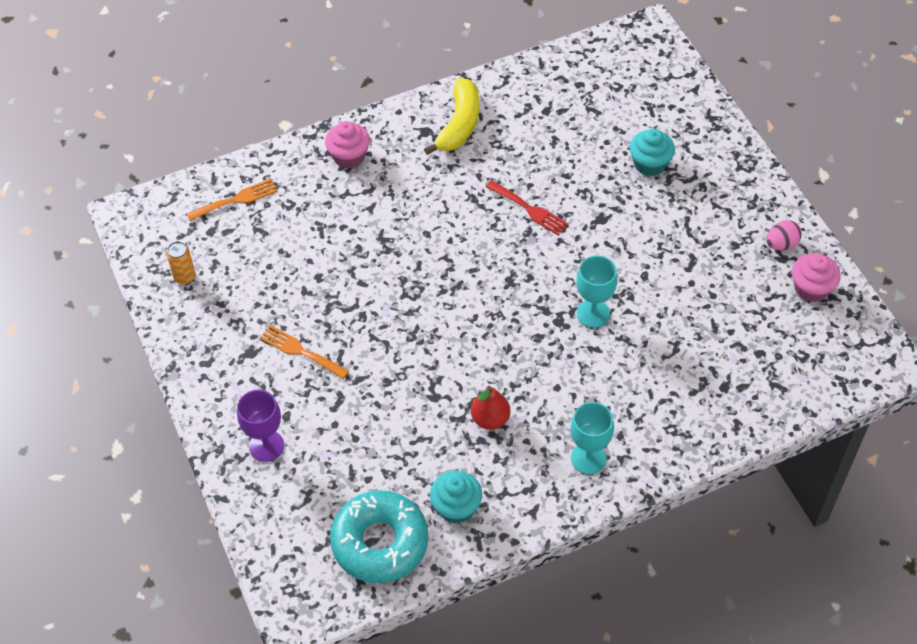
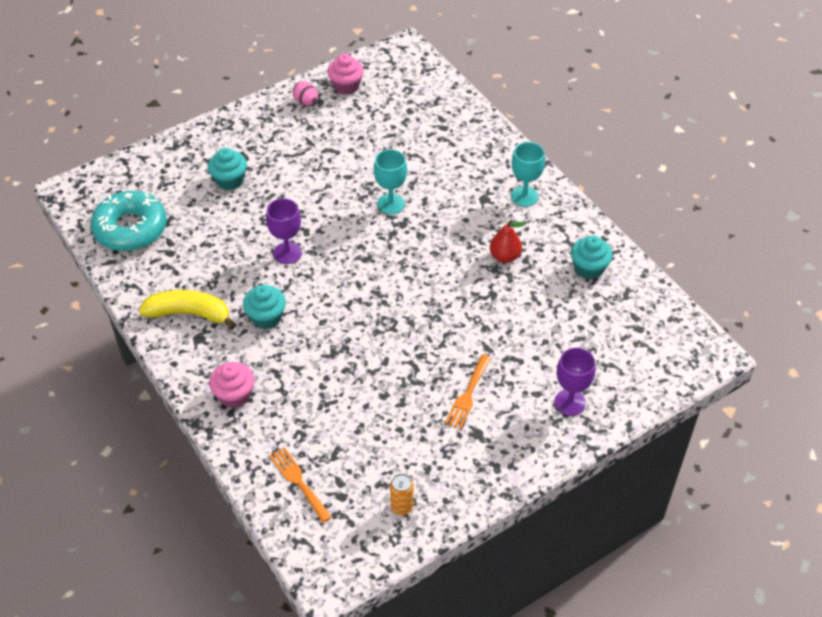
camera: 100 degrees left, 5 degrees down
turquoise donut [330,490,428,583] -> turquoise donut moved to [91,191,167,251]
red fork [486,180,569,235] -> purple goblet [266,198,302,264]
none -> turquoise cupcake [243,285,286,329]

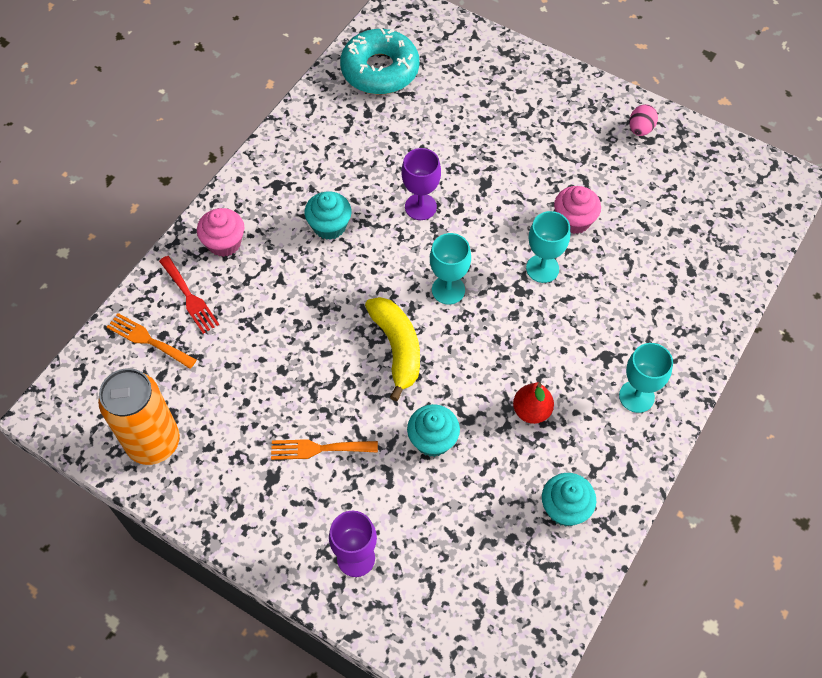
camera: 65 degrees right, 10 degrees up
yellow banana [139,290,236,329] -> yellow banana moved to [365,297,420,401]
turquoise cupcake [208,148,247,190] -> turquoise cupcake moved to [407,404,460,457]
orange fork [269,447,332,523] -> orange fork turned 90 degrees counterclockwise [107,313,197,369]
pink cupcake [327,54,364,95] -> pink cupcake moved to [554,186,601,234]
orange can [390,474,413,515] -> orange can [98,368,180,465], size x2.24
none -> red fork [159,256,219,334]
none -> turquoise goblet [430,233,471,304]

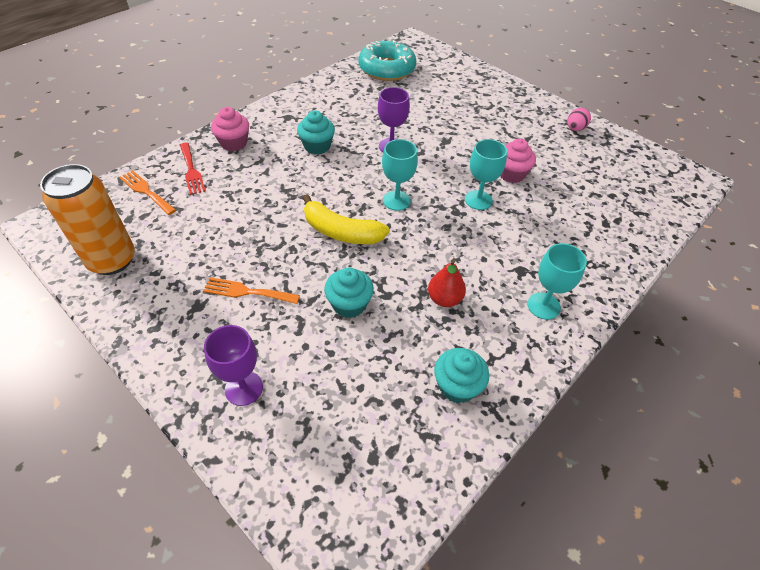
camera: 10 degrees right, 10 degrees down
yellow banana [365,297,420,401] -> yellow banana turned 120 degrees clockwise [303,194,389,244]

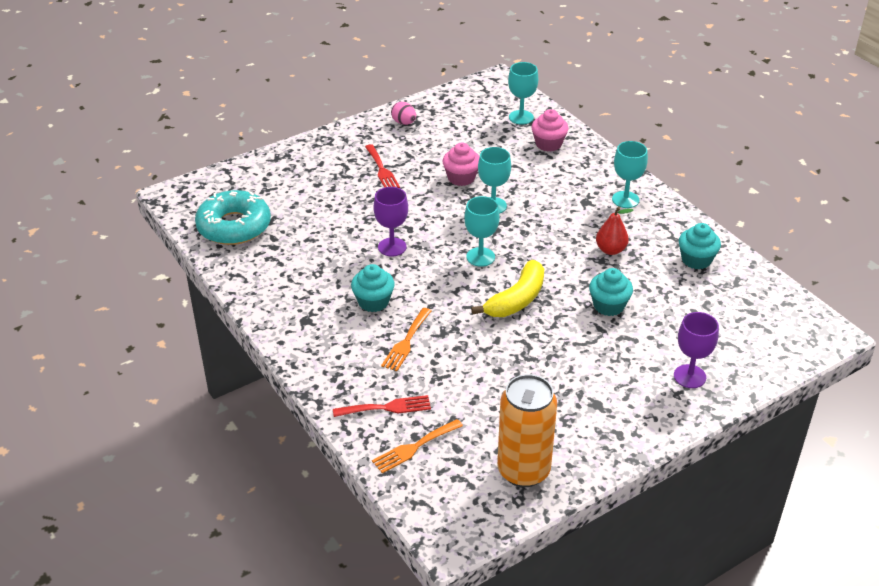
camera: 75 degrees left, 10 degrees down
orange fork [203,277,300,304] -> orange fork moved to [381,308,431,371]
pink cupcake [211,107,249,151] -> pink cupcake moved to [532,109,568,152]
none -> red fork [365,144,400,188]
none -> turquoise goblet [508,62,538,125]

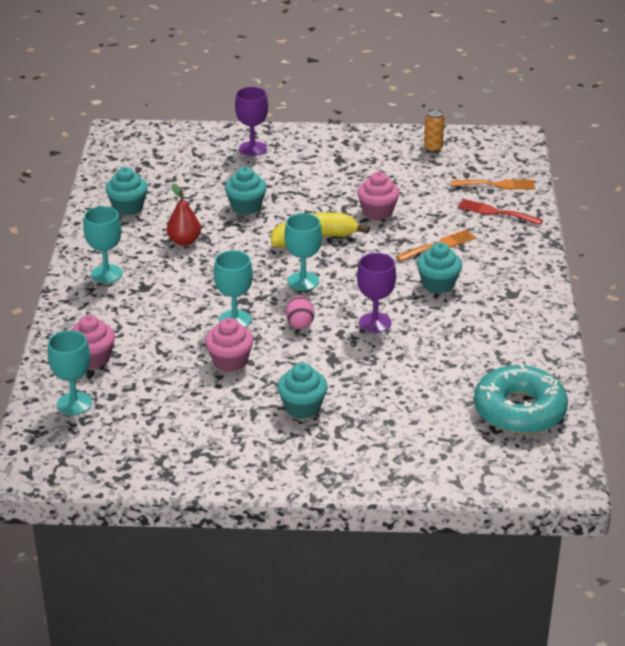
camera: 145 degrees left, 5 degrees down
red fork [365,144,400,188] -> turquoise cupcake [277,363,328,419]
pink egg [391,102,416,125] -> pink egg moved to [286,296,314,329]
orange can [497,374,557,487] -> orange can [424,109,445,153], size x0.45
none -> pink cupcake [357,172,400,220]

